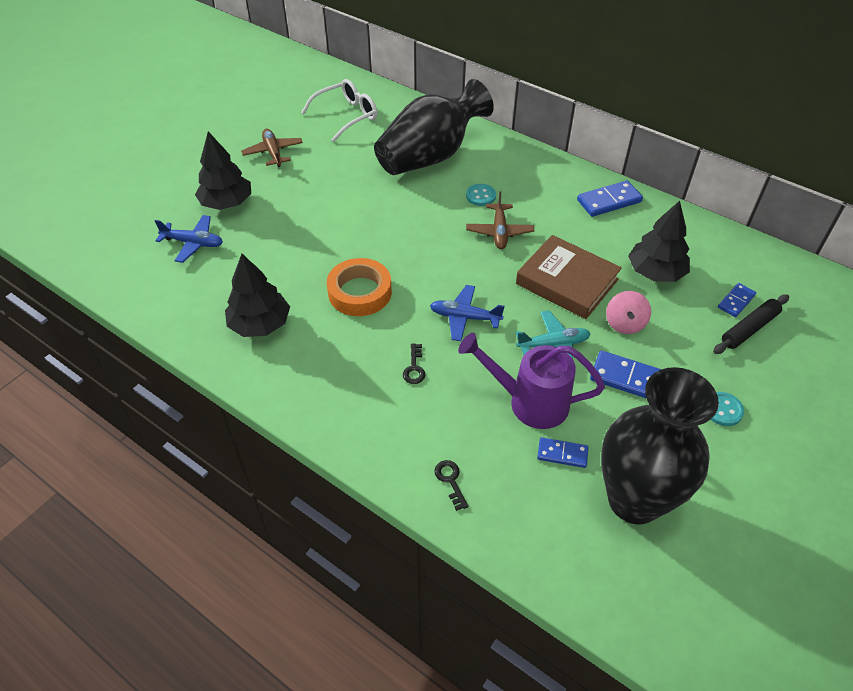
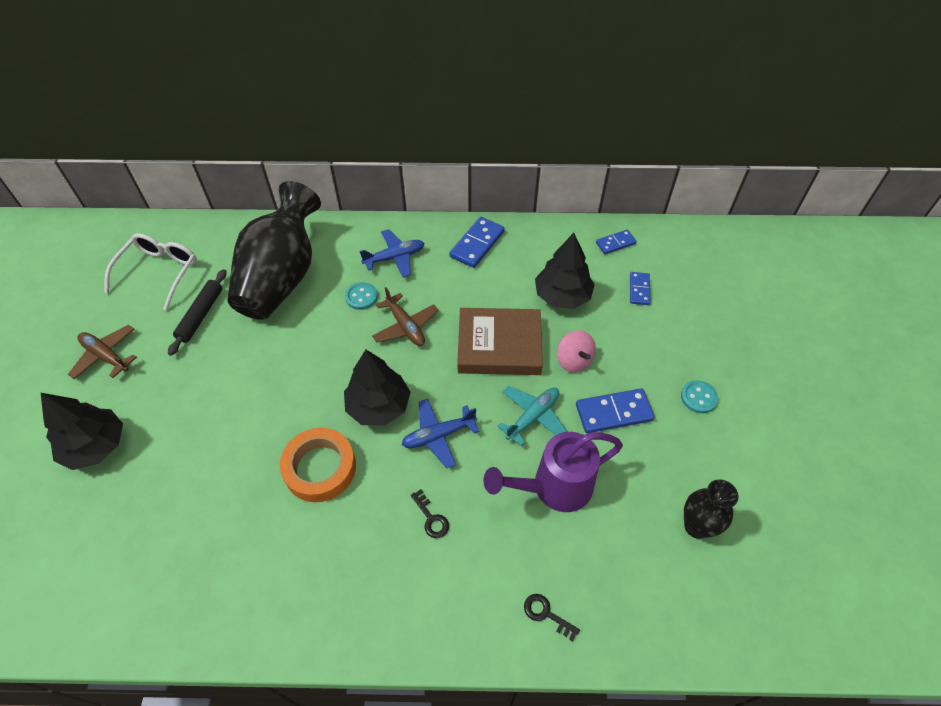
camera: 35 degrees left, 5 degrees up
blue plane [155,215,223,263] -> blue plane moved to [359,229,424,277]
black tree [225,254,290,337] -> black tree moved to [344,350,411,426]
blue domino [537,437,589,468] -> blue domino moved to [596,230,637,254]
black vase [601,367,719,525] -> black vase [684,479,739,539], size x0.49
black rolling pin [713,294,789,354] -> black rolling pin moved to [168,269,226,356]

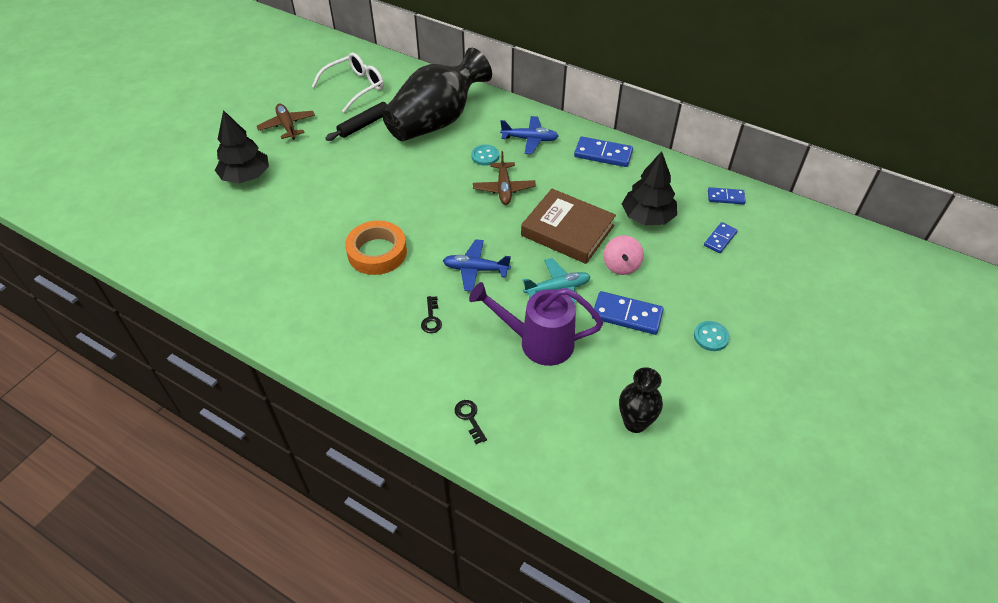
camera: 30 degrees right, 5 degrees down
black tree [344,350,411,426] -> none
blue domino [449,217,505,268] -> blue domino turned 45 degrees clockwise [574,137,633,167]

